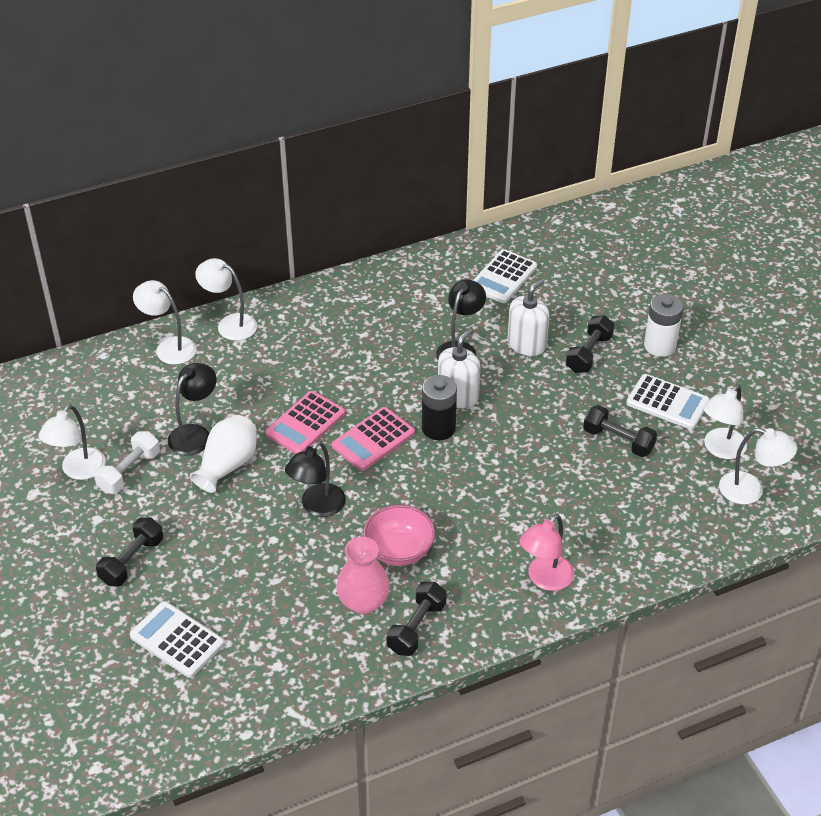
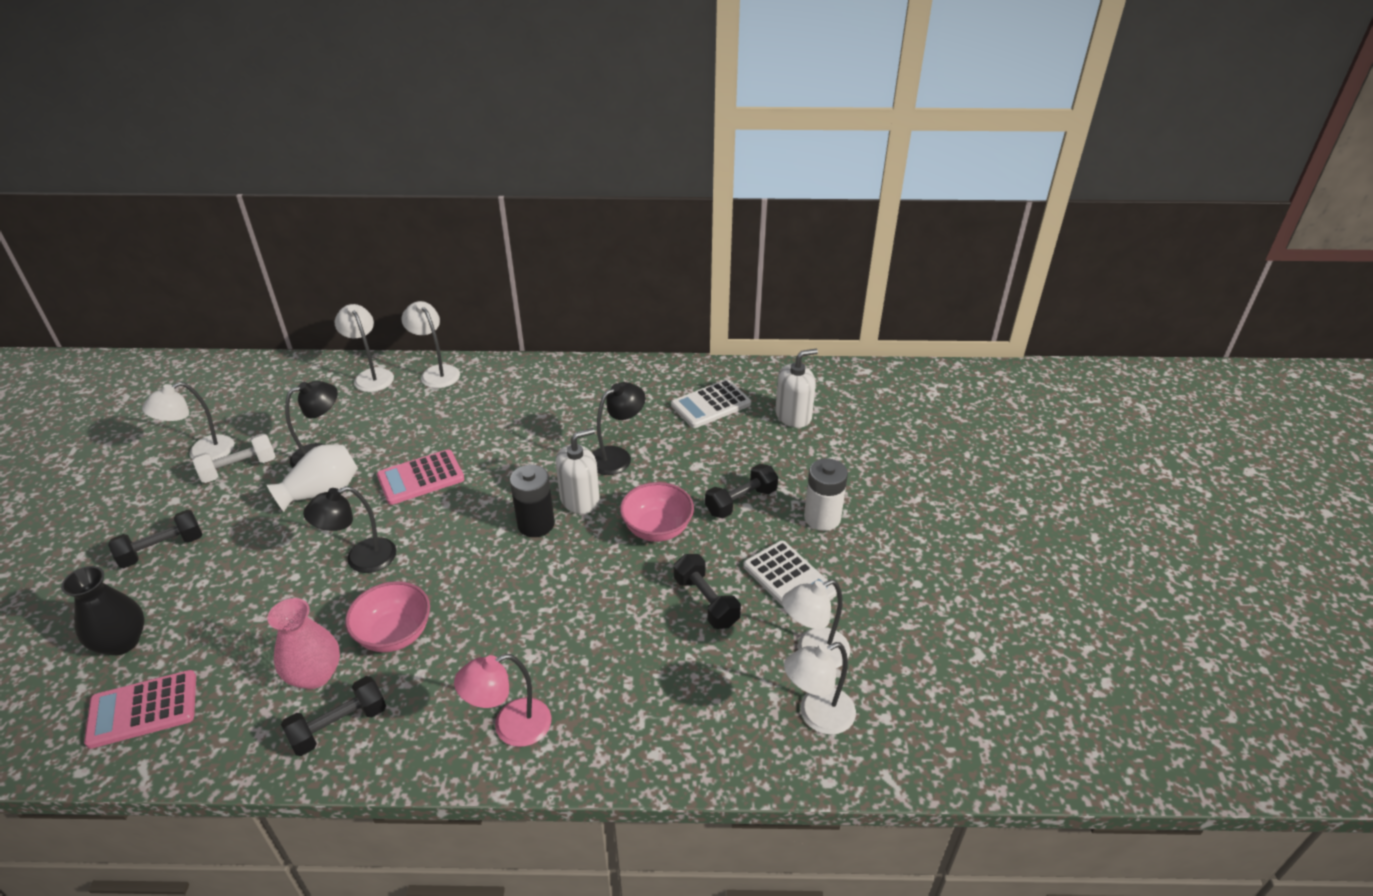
camera: 25 degrees right, 5 degrees down
white calculator [130,601,224,678] -> black vase [61,566,144,656]
pink calculator [332,407,415,471] -> pink calculator moved to [84,670,196,749]
white soap dispenser [508,278,549,356] -> white soap dispenser moved to [775,349,818,428]
white lamp [719,428,797,504] -> white lamp turned 105 degrees clockwise [784,642,856,735]
none -> pink bowl [620,482,694,542]

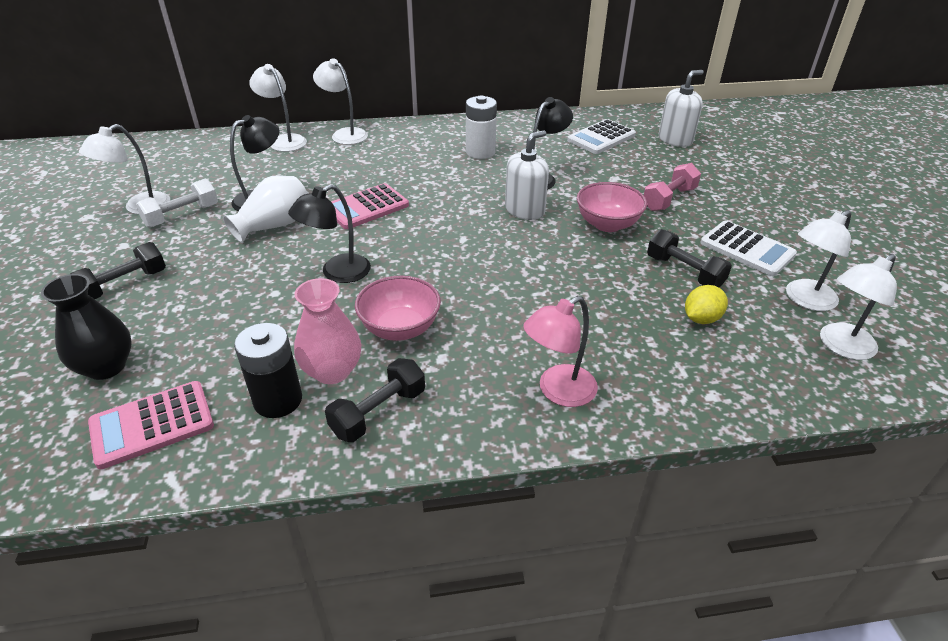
camera: 10 degrees left, 0 degrees up
black battery [510,465,555,537] -> black battery moved to [234,323,302,418]
black dumbbell [705,464,778,518] -> pink dumbbell [644,163,701,211]
white battery [804,459,848,531] -> white battery moved to [466,95,497,159]
none -> yellow lemon [685,285,728,324]

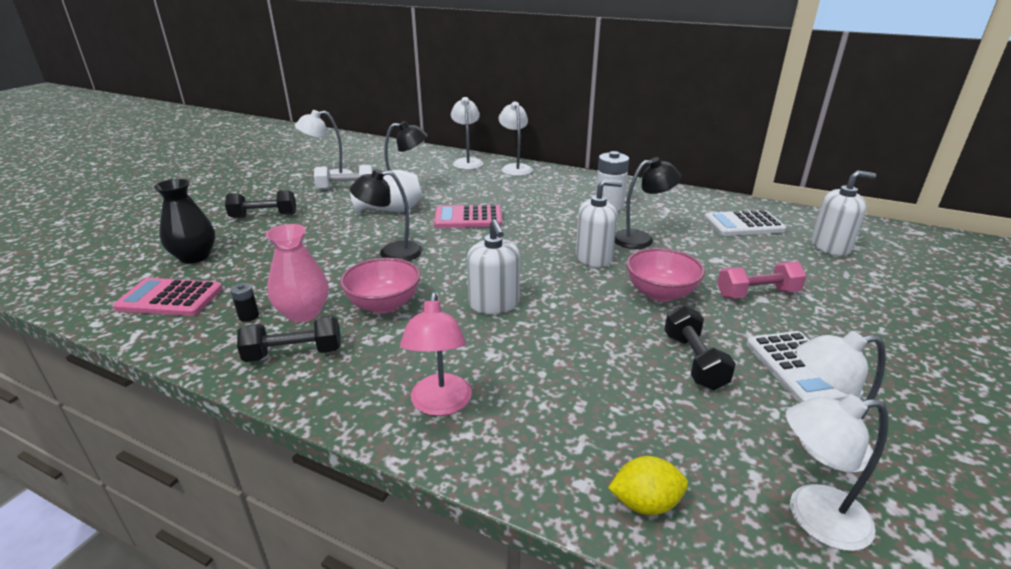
camera: 35 degrees right, 10 degrees down
black battery [234,323,302,418] -> black battery [230,283,259,322], size x0.47
pink lamp [523,296,598,407] -> pink lamp turned 90 degrees counterclockwise [400,292,472,416]
yellow lemon [685,285,728,324] -> yellow lemon moved to [608,456,688,515]
none -> white soap dispenser [467,219,520,314]

